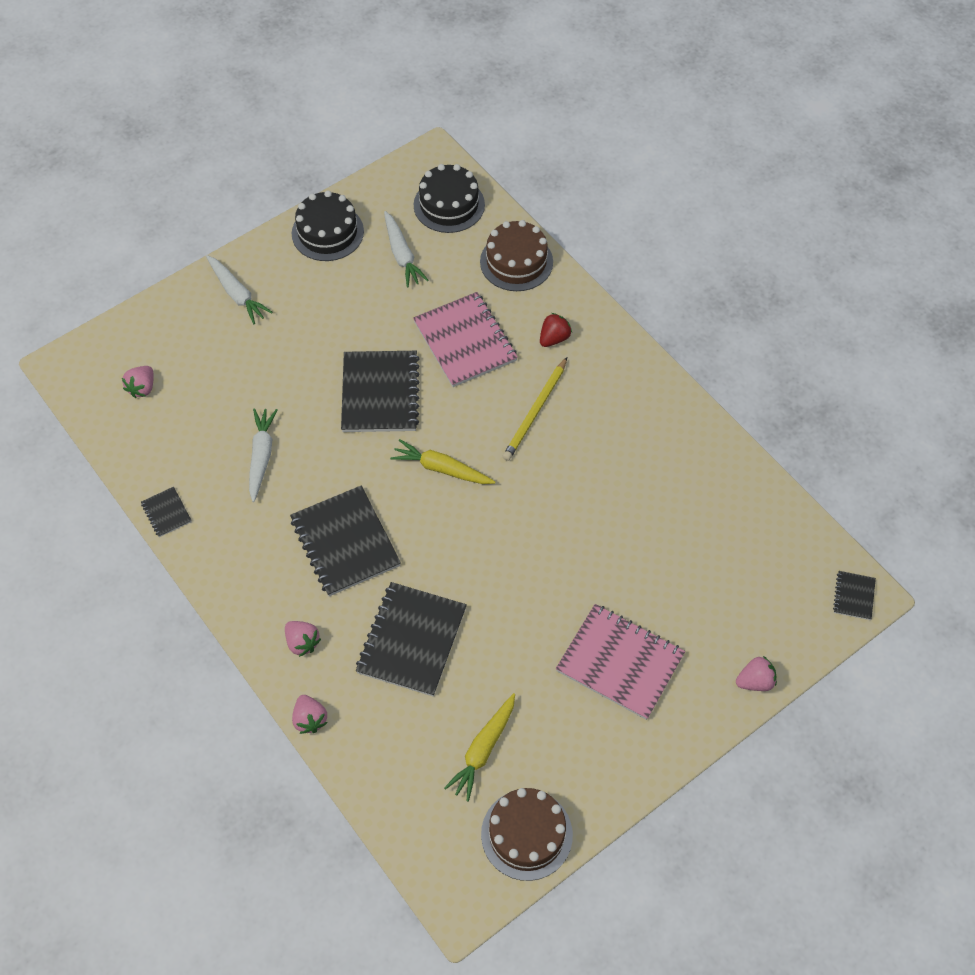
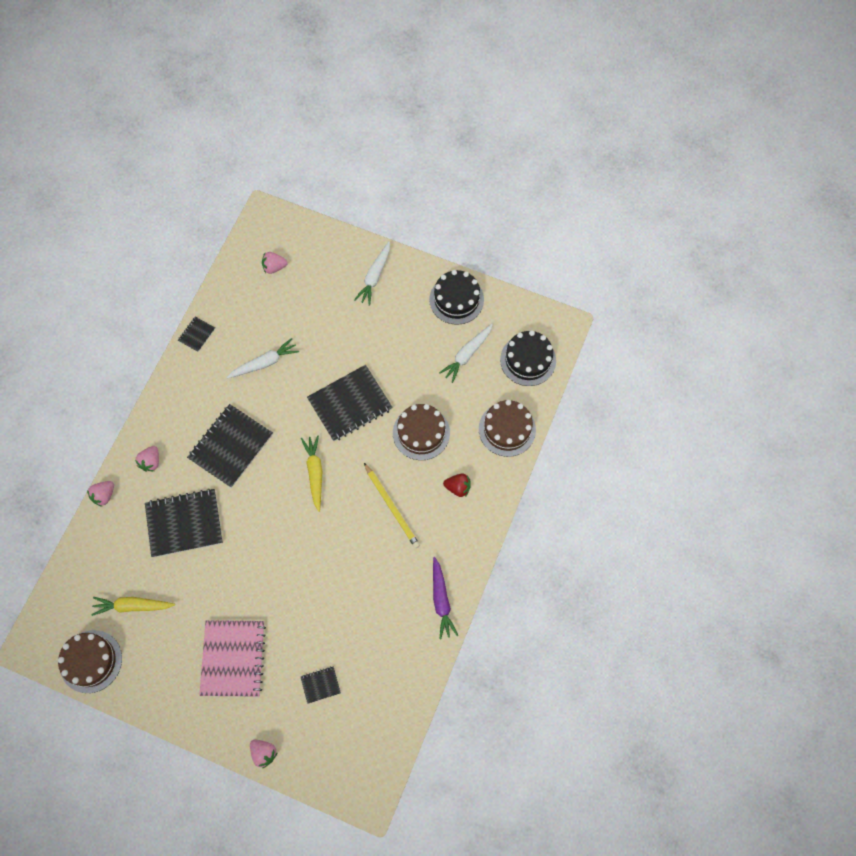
camera: 60 degrees right, 10 degrees up
pink notebook [413,292,518,387] -> brown cake [393,404,450,460]
yellow pencil [502,357,567,461] -> yellow pencil turned 120 degrees counterclockwise [364,463,420,548]
black notebook [833,571,876,620] -> black notebook moved to [301,666,341,704]
none -> purple carrot [433,557,458,639]

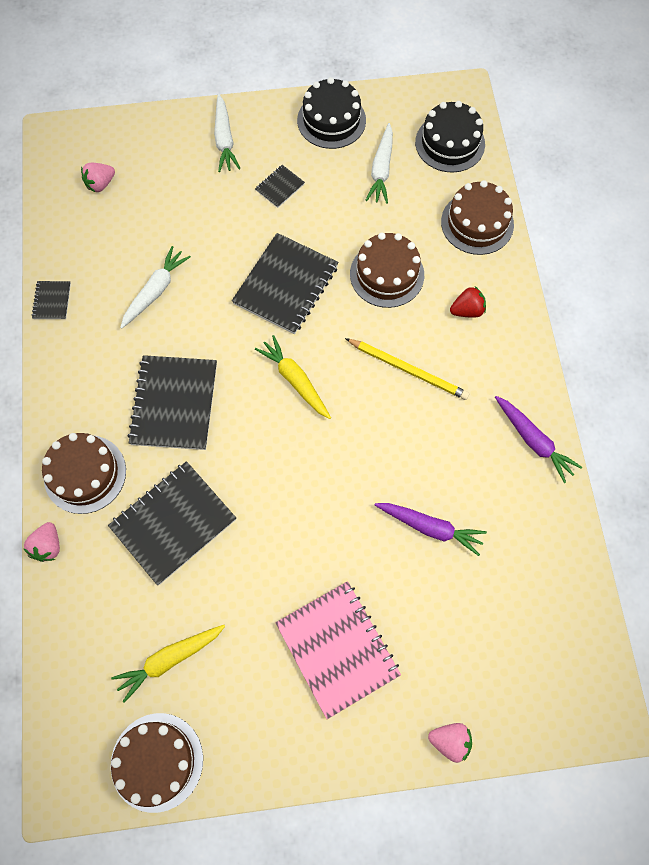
camera: 30 degrees left, 0 degrees up
pink strawberry [135,446,159,472] -> brown cake [42,433,126,514]
black notebook [301,666,341,704] -> black notebook moved to [255,165,305,208]
none -> purple carrot [375,503,487,556]

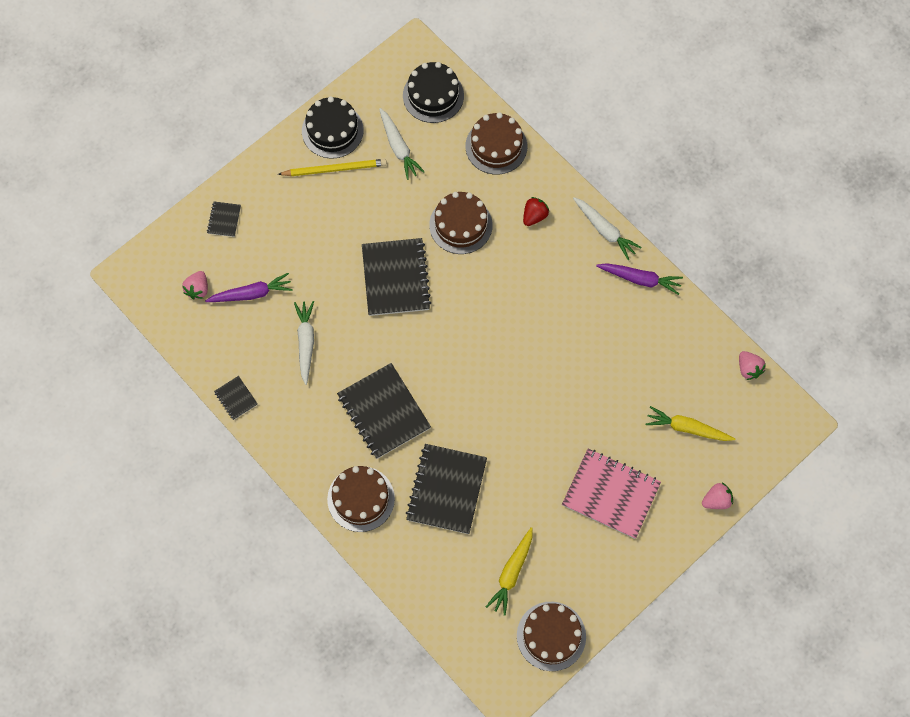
camera: 35 degrees left, 0 degrees up
pink strawberry [23,522,60,562] -> pink strawberry moved to [739,351,766,380]
white carrot [214,94,241,172] -> white carrot moved to [573,197,642,260]
black notebook [255,165,305,208] -> black notebook moved to [207,202,241,237]
yellow carrot [255,335,331,419] -> yellow carrot moved to [645,406,735,441]
yellow pencil [345,338,470,400] -> yellow pencil moved to [278,159,387,176]
purple carrot [375,503,487,556] -> purple carrot moved to [205,273,293,302]

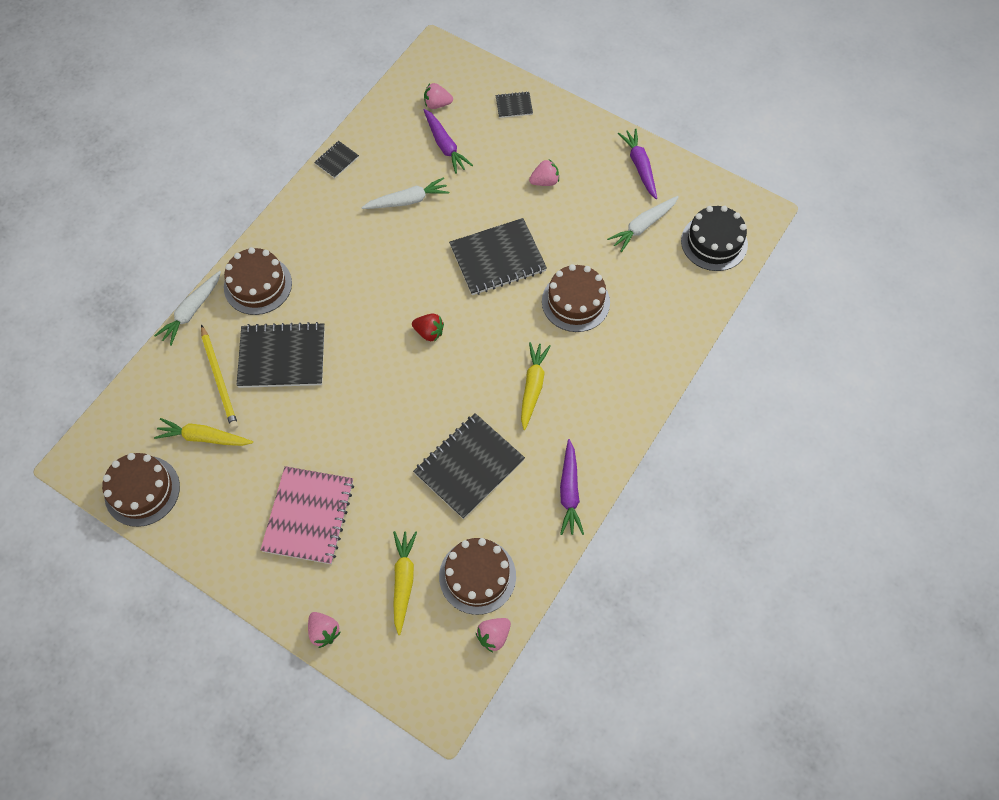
camera: 75 degrees right, 5 degrees down
yellow pencil [278,159,387,176] -> yellow pencil moved to [201,325,238,429]
black cake [302,96,364,159] -> purple carrot [618,128,657,199]
black notebook [337,363,431,459] -> black notebook moved to [413,413,525,519]
brown cake [465,112,527,175] -> brown cake moved to [439,538,516,615]
red strawberry [523,197,550,226] -> red strawberry moved to [412,313,444,342]
white carrot [573,197,642,260] -> white carrot moved to [154,271,221,346]
none -> yellow carrot [521,342,551,430]
none -> pink strawberry [529,159,559,186]

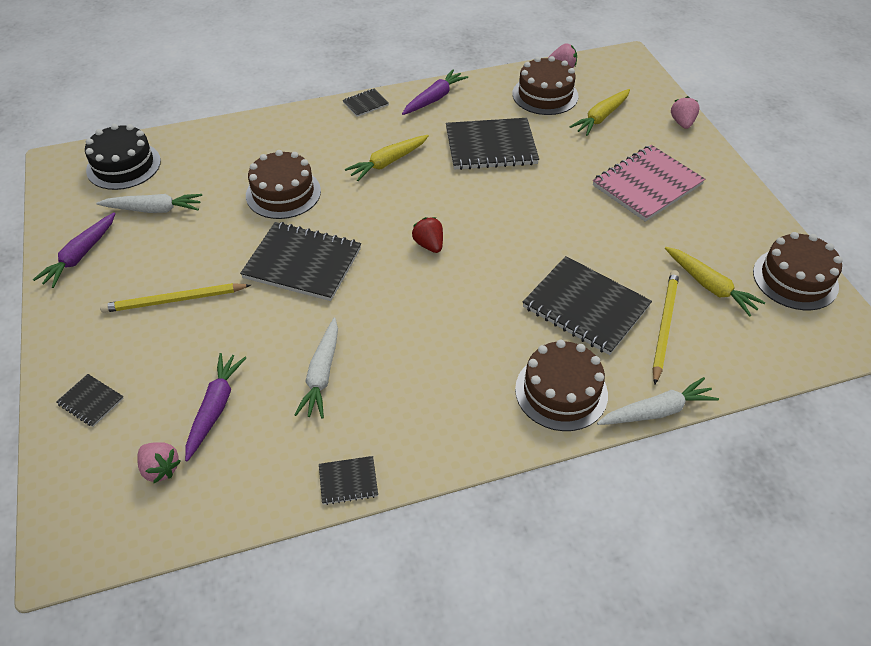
camera: 140 degrees left, 15 degrees down
white carrot [361,177,449,209] -> white carrot turned 105 degrees counterclockwise [294,318,338,419]
pink strawberry [529,159,559,186] -> yellow pencil [100,283,251,313]
none -> black notebook [343,89,389,117]

